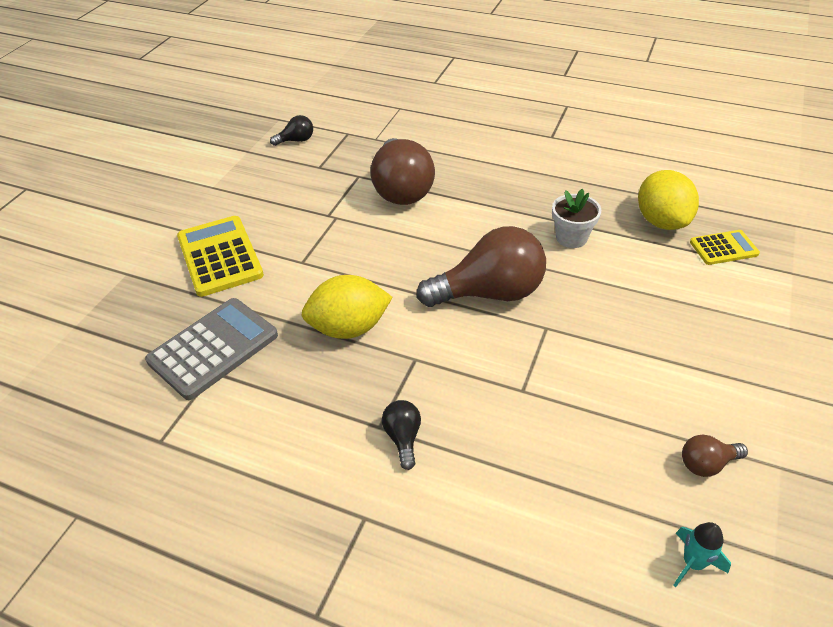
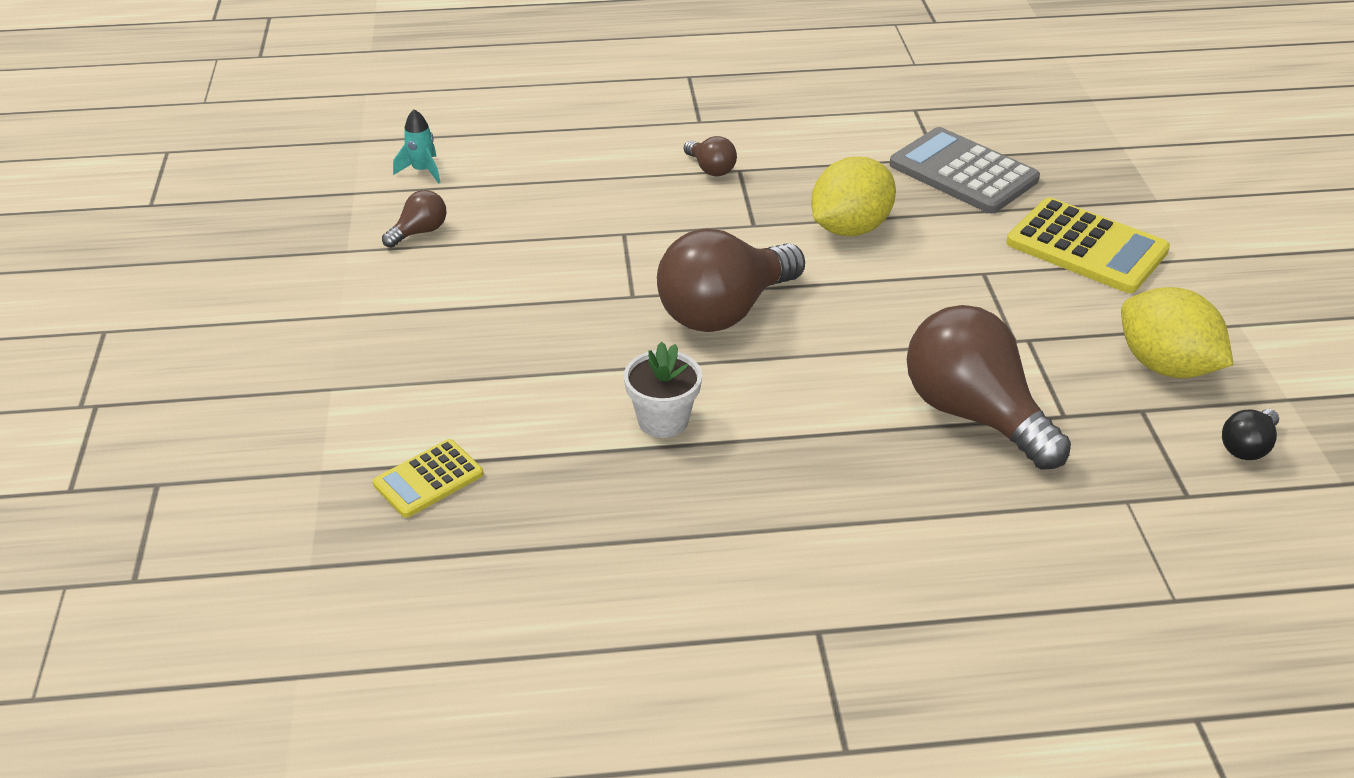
camera: 150 degrees right, 5 degrees down
grey calculator [145,298,278,400] -> grey calculator turned 120 degrees clockwise [890,127,1040,213]
black light bulb [382,400,421,470] -> brown light bulb [684,136,737,176]
yellow lemon [638,170,699,230] -> yellow lemon moved to [1121,287,1234,378]

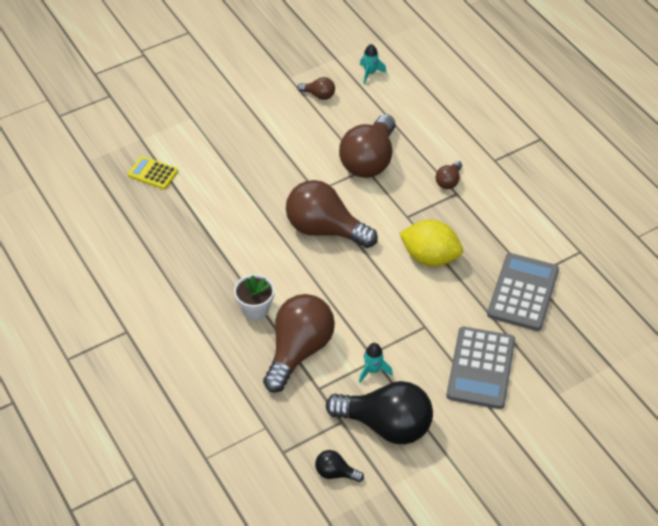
camera: 65 degrees right, 10 degrees up
white flower pot [624,341,702,438] -> white flower pot moved to [234,274,275,320]
yellow calculator [1007,198,1170,293] -> grey calculator [446,327,515,409]
yellow lemon [1121,287,1234,378] -> black light bulb [326,381,433,444]
none -> brown light bulb [339,114,395,178]
none -> turquoise rocket [359,343,393,383]

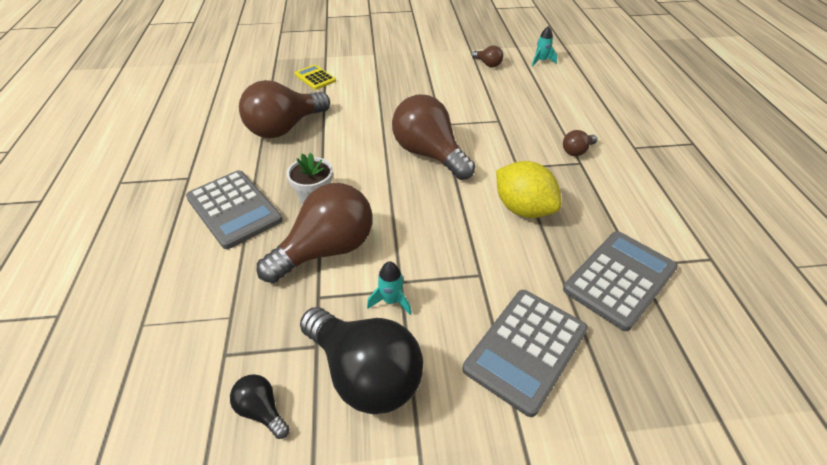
camera: 25 degrees right, 5 degrees down
brown light bulb [339,114,395,178] -> brown light bulb moved to [239,80,330,138]
none -> grey calculator [186,170,283,249]

